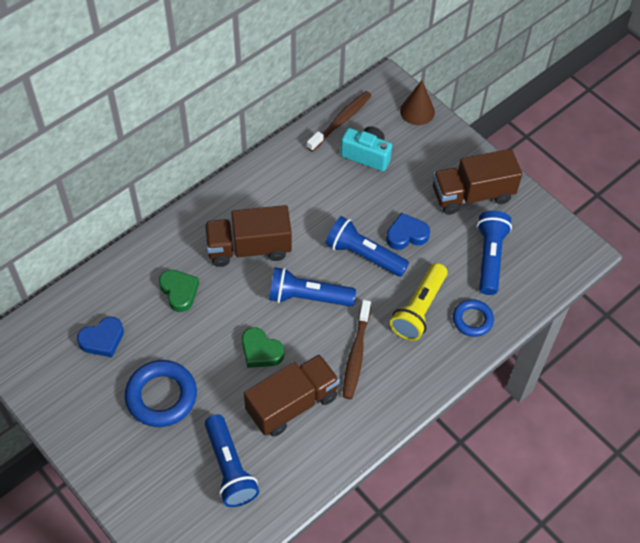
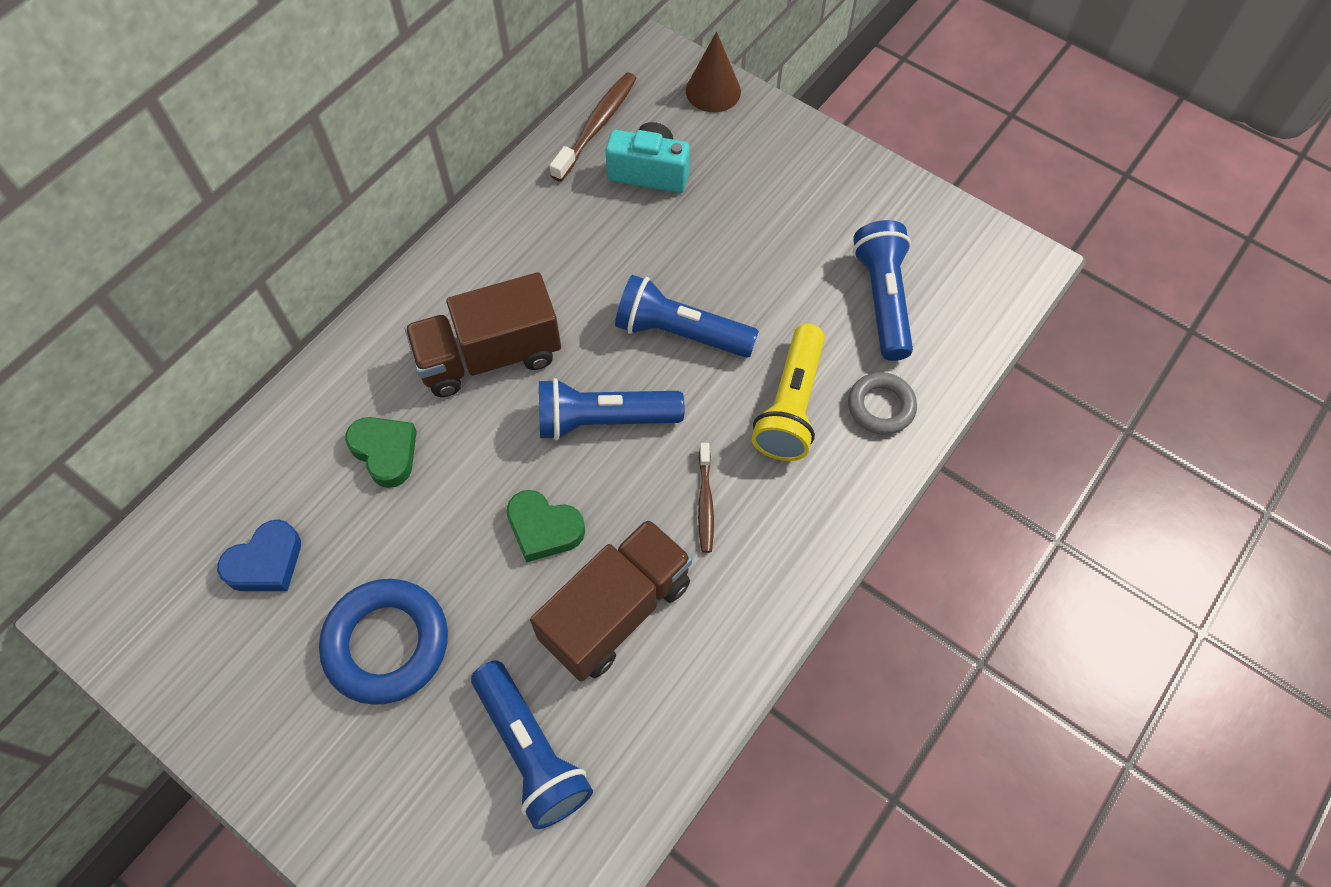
camera: 10 degrees left, 5 degrees up
brown toothbrush [343,300,371,399] -> brown toothbrush [698,443,714,553], size x0.63
blue heart [386,213,430,250] -> none
brown truck [433,149,522,215] -> none
blue ring [453,299,494,337] -> grey ring [848,372,917,435]

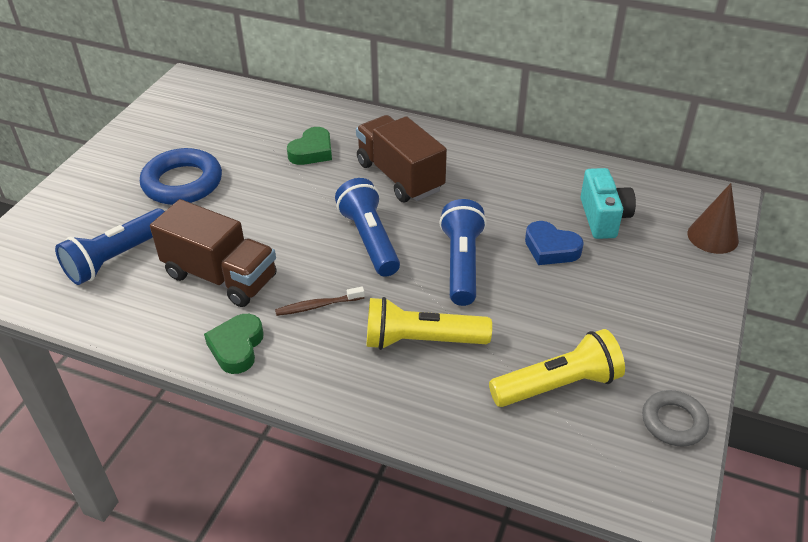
camera: 75 degrees right, 20 degrees down
blue heart [217,520,301,591] -> blue heart moved to [525,221,584,265]
green heart [506,490,585,562] -> green heart moved to [204,314,264,374]
brown toothbrush [550,72,637,182] -> none
grey ring [848,372,917,435] -> grey ring moved to [642,390,709,447]
blue flashlight [853,220,913,361] -> yellow flashlight [489,329,625,407]

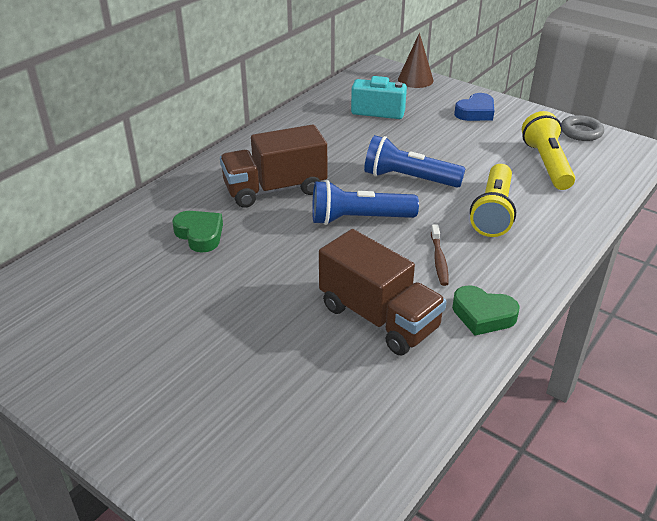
camera: 75 degrees left, 5 degrees down
blue flashlight [55,209,165,285] -> none
blue ring [140,148,222,205] -> none
brown truck [150,199,277,307] -> brown truck turned 90 degrees clockwise [319,229,447,355]
blue heart [525,221,584,265] -> blue heart moved to [454,93,494,121]

